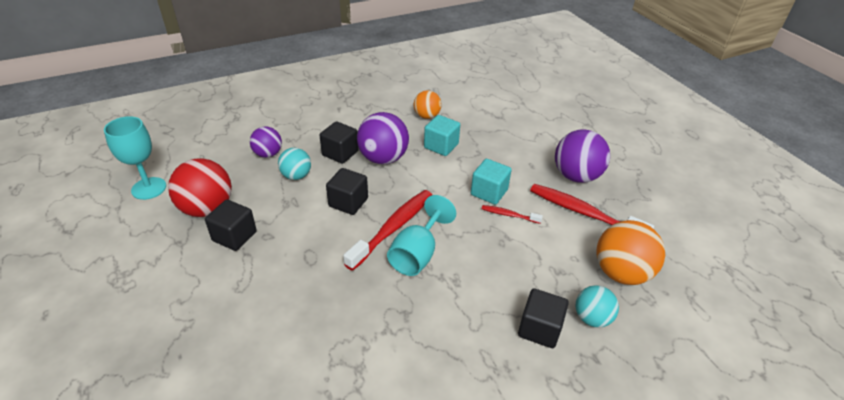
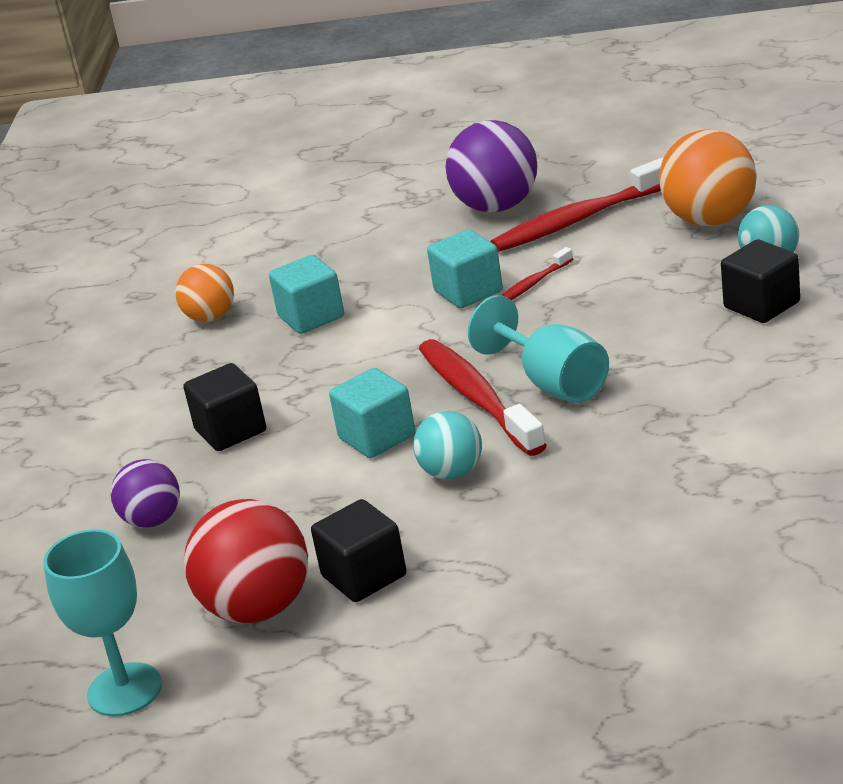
camera: 55 degrees left, 10 degrees down
turquoise ball [278,148,311,180] -> turquoise ball moved to [413,411,482,480]
black cube [326,168,368,215] -> turquoise cube [329,368,415,458]
purple ball [357,112,409,164] -> none

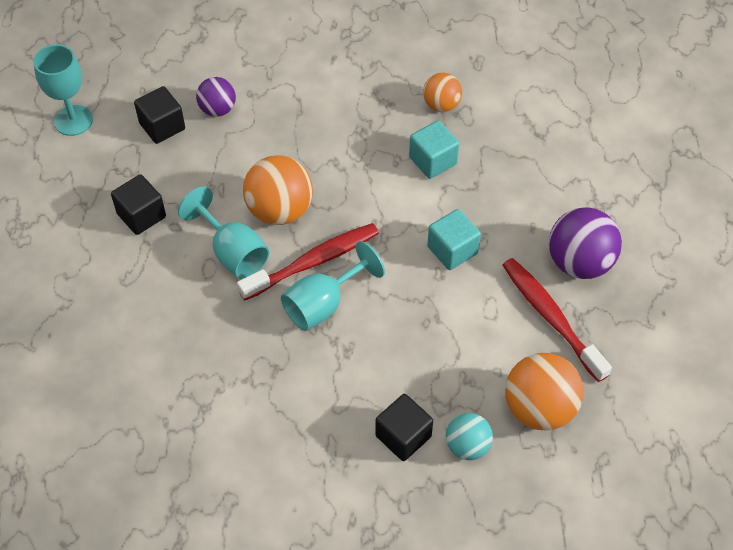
camera: 80 degrees right, 25 degrees up
black cube [183,363,266,451] -> black cube moved to [134,86,185,144]
red ball [184,499,308,623] -> none
turquoise cube [329,368,415,458] -> orange ball [243,155,313,225]
turquoise ball [413,411,482,480] -> turquoise goblet [178,187,269,279]
red toothbrush [501,247,573,300] -> none

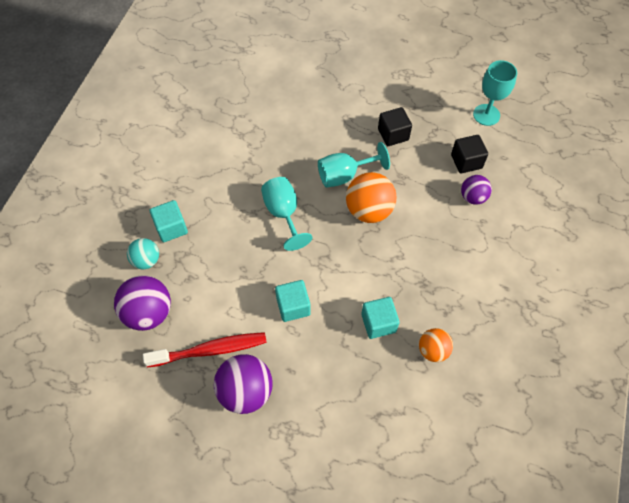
camera: 110 degrees right, 5 degrees up
red toothbrush [237,223,379,301] -> none
black cube [375,394,433,461] -> turquoise cube [150,200,188,242]
orange ball [505,353,583,431] -> purple ball [114,275,171,331]

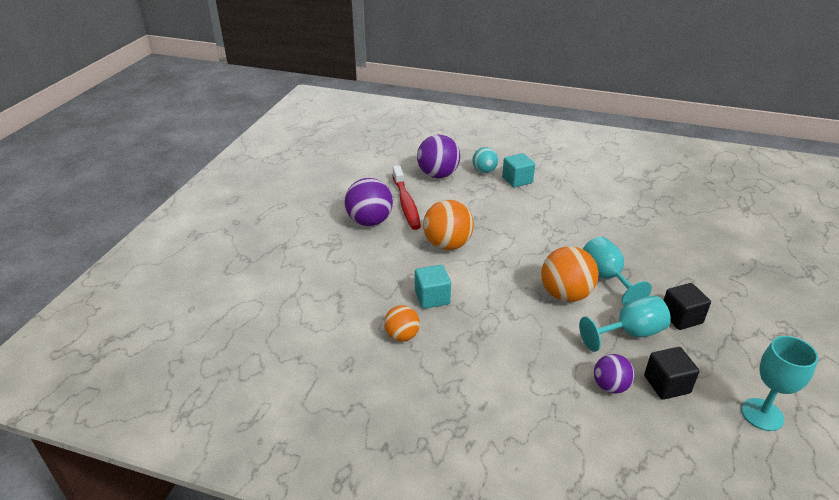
camera: 90 degrees right, 25 degrees down
turquoise goblet [261,177,312,251] -> turquoise goblet moved to [579,296,671,352]
turquoise cube [275,280,311,322] -> orange ball [423,200,474,250]

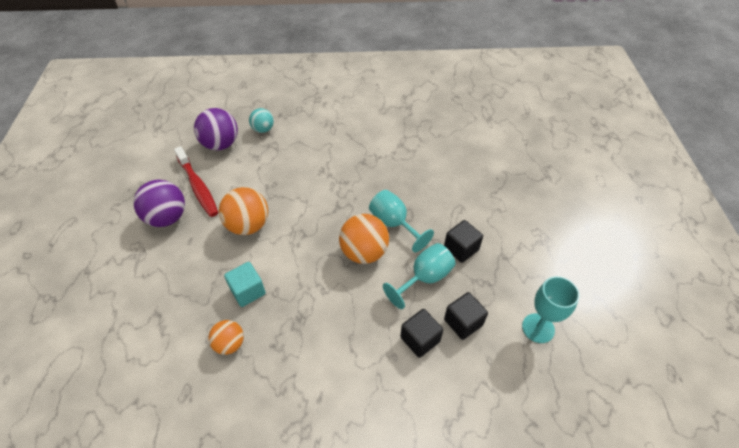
camera: 20 degrees left, 15 degrees up
turquoise cube [502,153,535,187] -> none
purple ball [594,354,635,394] -> black cube [400,309,443,358]

